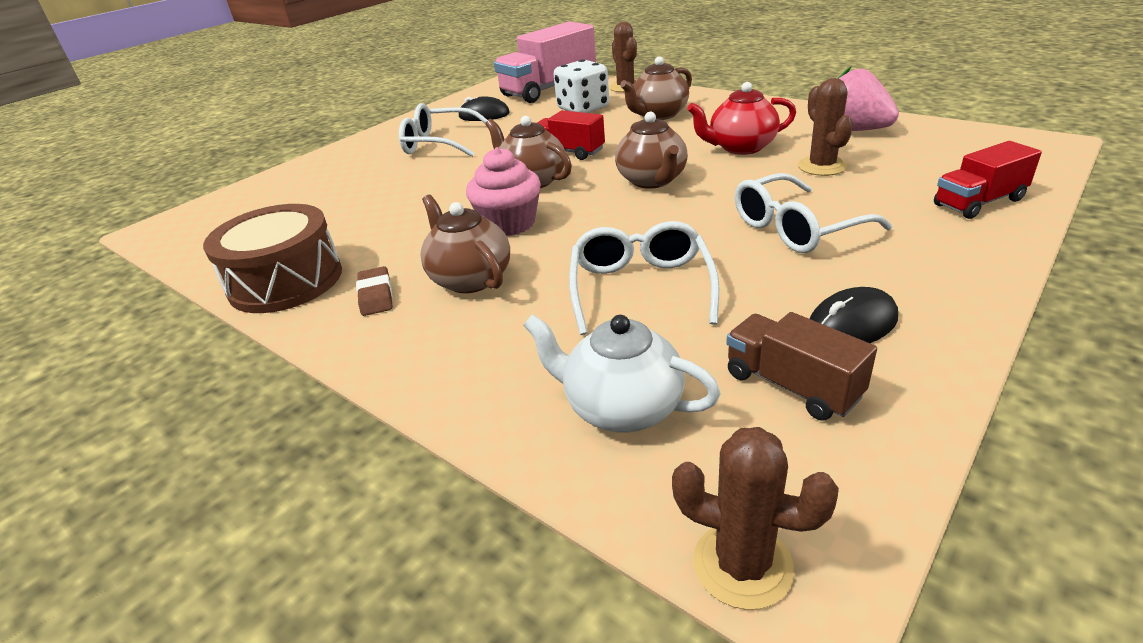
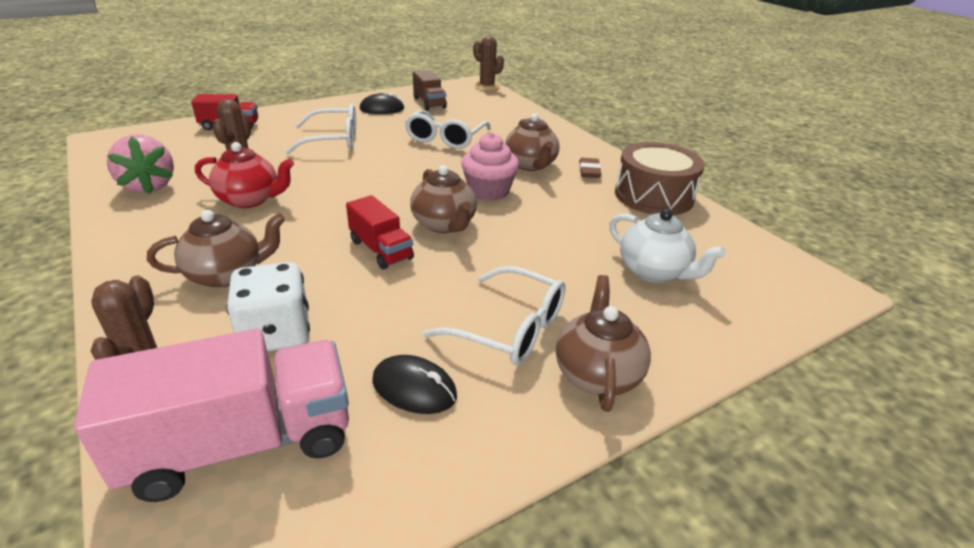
camera: 165 degrees left, 0 degrees up
white teapot [523,314,721,433] -> white teapot moved to [609,209,726,283]
brown teapot [615,112,688,189] -> brown teapot moved to [556,275,651,412]

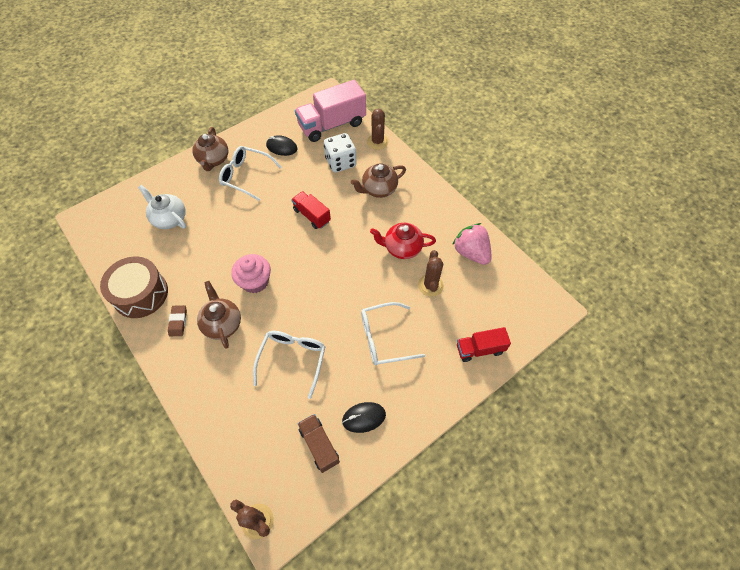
camera: 175 degrees right, 25 degrees up
brown teapot [410,165,477,233] -> none

